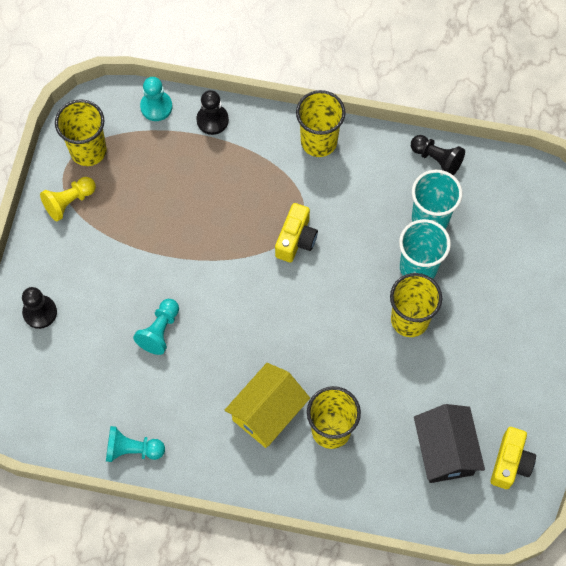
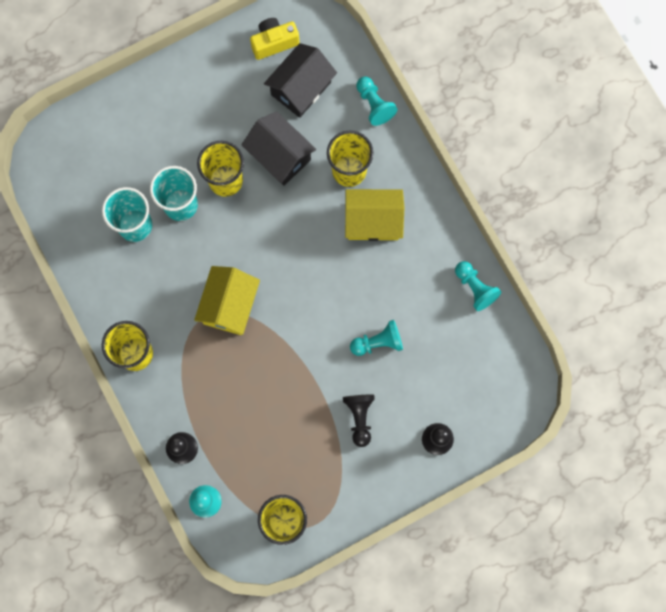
camera: 130 degrees left, 10 degrees up
yellow pawn [40,177,96,221] -> none
yellow camera [275,203,318,263] -> yellow house [194,266,260,335]
black pawn [411,135,465,176] -> black pawn moved to [343,394,375,447]
none -> black house [242,111,316,186]
none -> turquoise pawn [356,76,397,126]

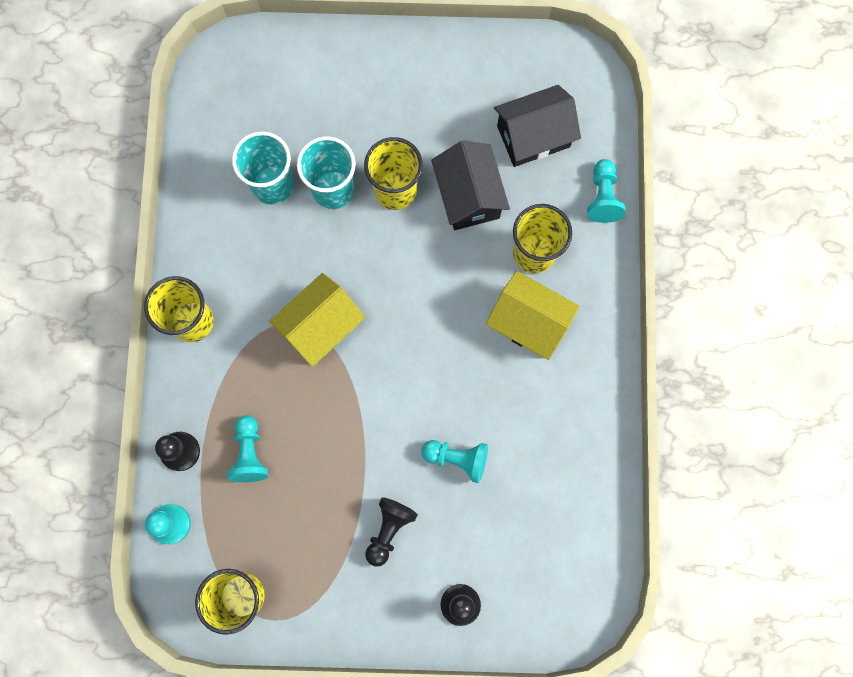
camera: 30 degrees right, 0 degrees up
yellow camera [250,18,299,60] -> none
turquoise pawn [455,261,501,311] -> turquoise pawn moved to [227,415,268,482]

